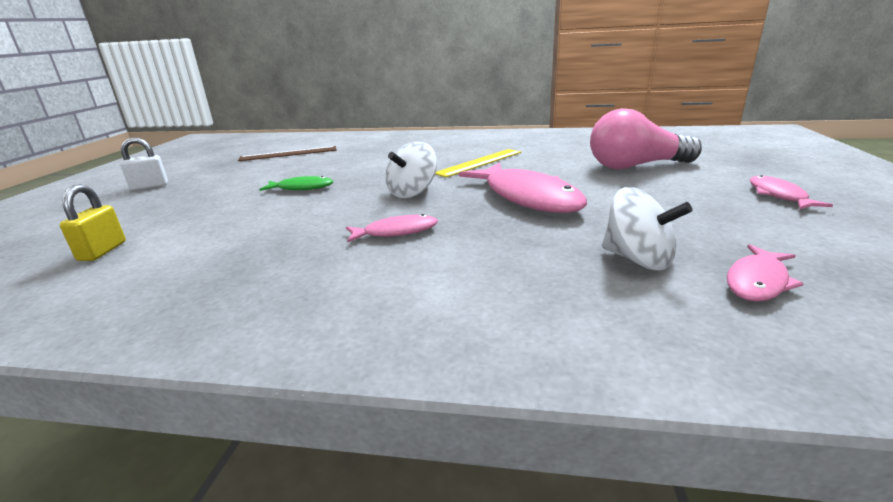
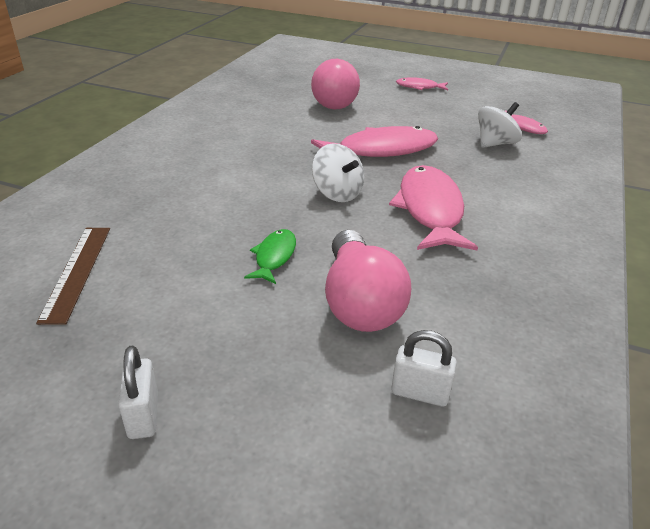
camera: 80 degrees left, 10 degrees up
yellow padlock [59,184,126,261] -> white padlock [391,330,457,407]
pink fish [346,214,438,242] -> pink fish [389,165,478,250], size x1.96
yellow ruler [435,149,522,178] -> none
none -> pink light bulb [325,230,411,332]

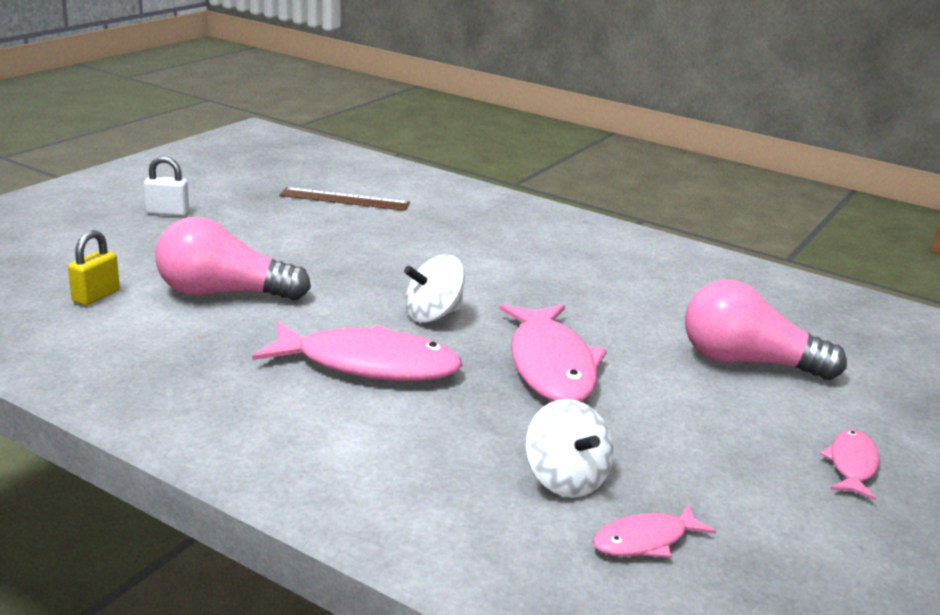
camera: 100 degrees right, 10 degrees down
green fish [244,229,296,284] -> none
white padlock [391,330,457,407] -> yellow padlock [68,230,120,306]

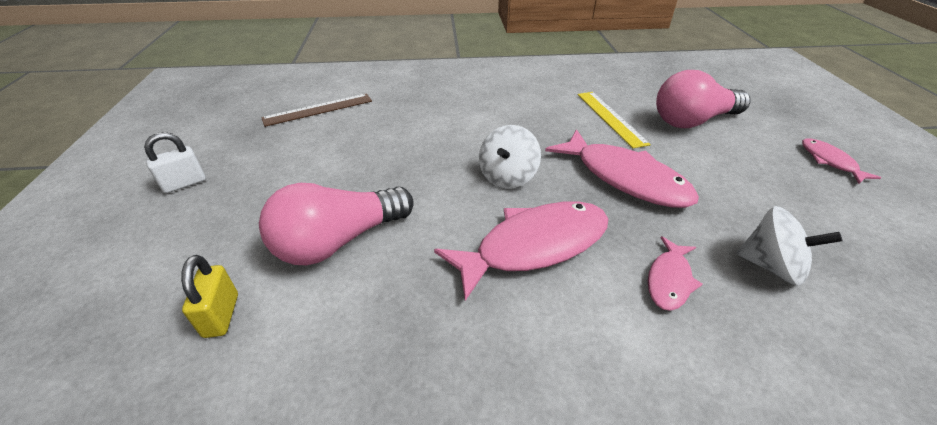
camera: 35 degrees left, 15 degrees up
pink fish [592,504,716,558] -> pink fish moved to [648,236,703,311]
none -> yellow ruler [577,92,651,148]

